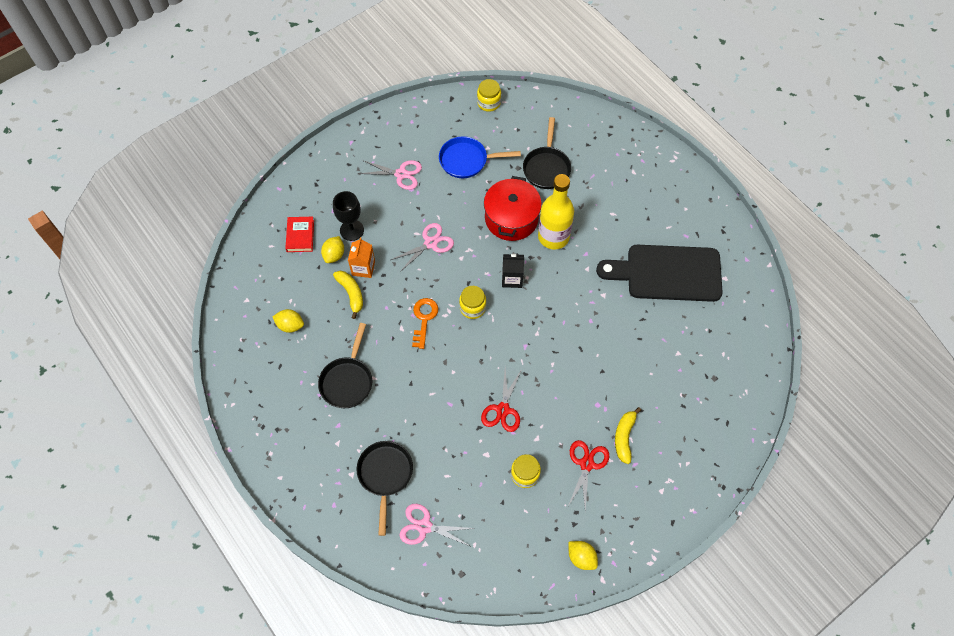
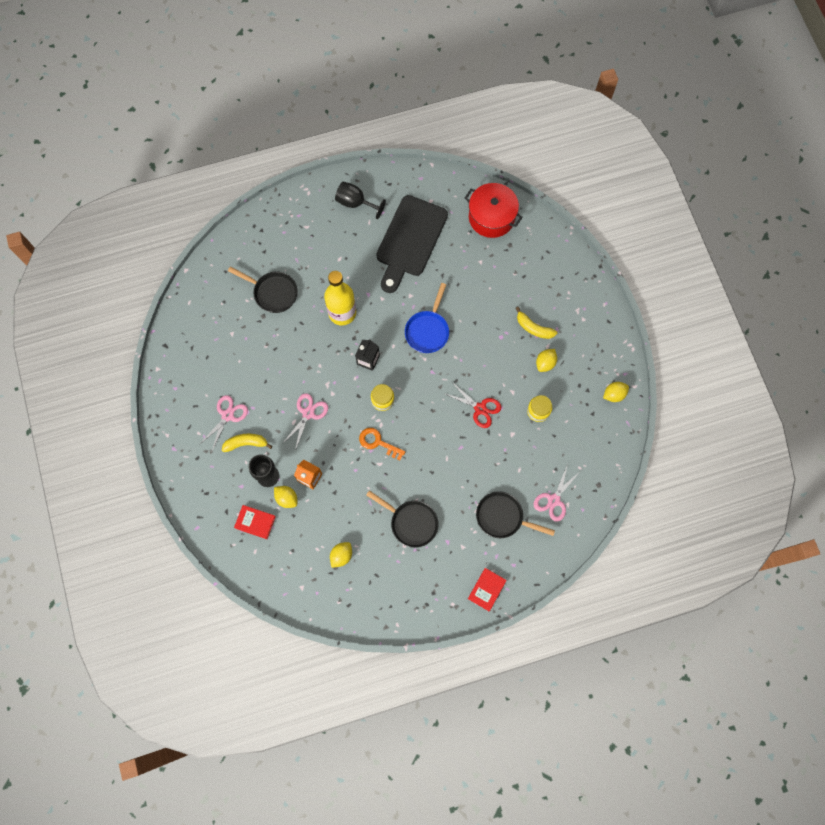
camera: 70 degrees left, 10 degrees up
yellow banana [333,271,363,319] -> yellow banana moved to [222,434,272,452]
pink scissors [391,223,454,272] -> pink scissors turned 45 degrees clockwise [282,393,328,450]
blue pan [439,136,521,178] -> blue pan moved to [405,283,449,353]
yellow jar [477,79,501,112] -> none
red pot [484,176,542,241] -> red pot moved to [465,183,523,238]
red scissors [567,440,609,512] -> yellow lemon [536,349,557,372]
none -> black goblet [335,181,386,219]
none -> red book [468,568,507,611]

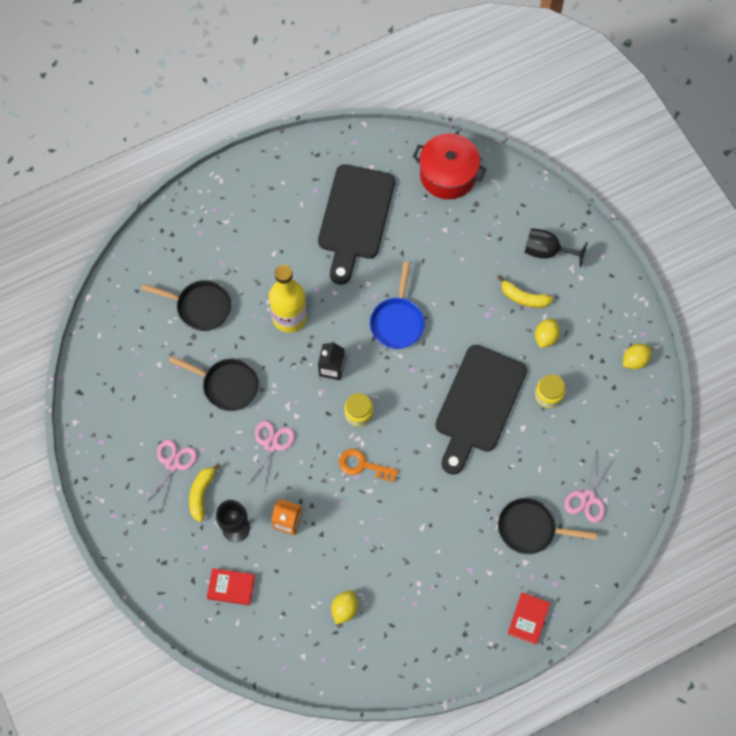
camera: 10 degrees left, 5 degrees down
yellow banana [222,434,272,452] -> yellow banana turned 60 degrees counterclockwise [189,463,221,522]
yellow lemon [274,486,297,508] -> none
black goblet [335,181,386,219] -> black goblet moved to [525,228,588,268]
black pan [366,490,439,548] -> black pan moved to [169,356,259,411]
red scissors [443,381,501,428] -> black cutting board [435,345,527,475]

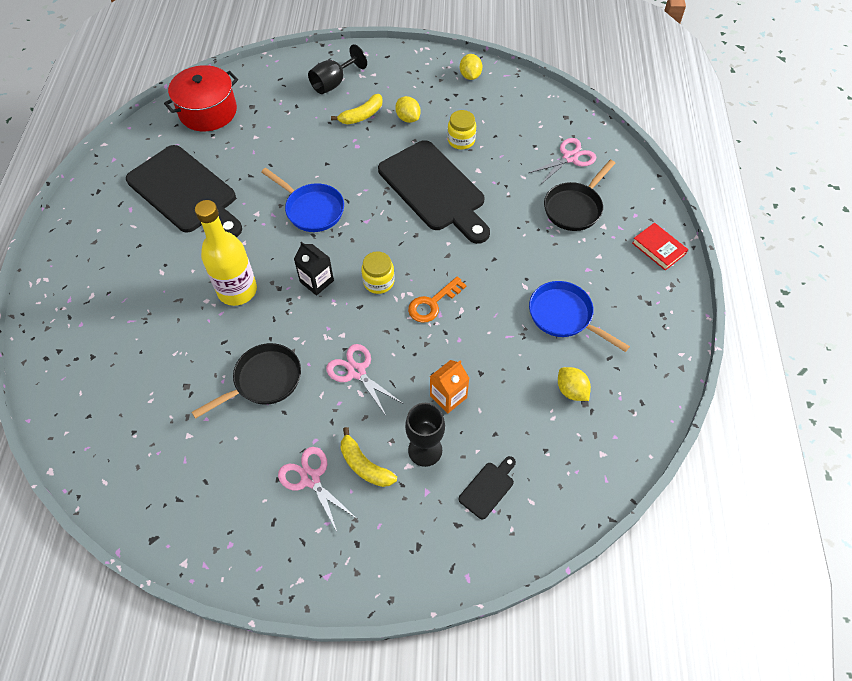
camera: 60 degrees left, 10 degrees down
black pan [141,280,232,331] -> none
red book [207,568,255,605] -> black cutting board [458,456,516,519]
pink scissors [564,453,613,523] -> pink scissors turned 90 degrees counterclockwise [529,138,597,185]
none -> blue pan [529,281,630,352]

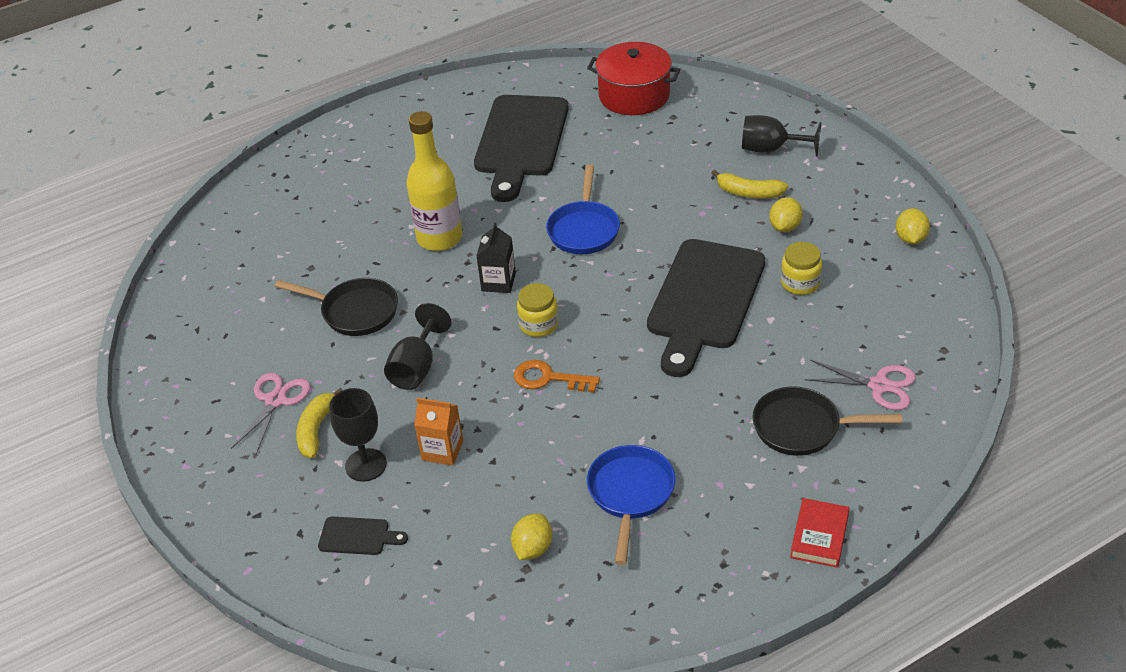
camera: 60 degrees right, 15 degrees down
pink scissors [326,344,402,416] -> black goblet [384,303,452,390]
yellow lemon [460,54,482,80] -> yellow lemon turned 45 degrees counterclockwise [896,208,930,244]

